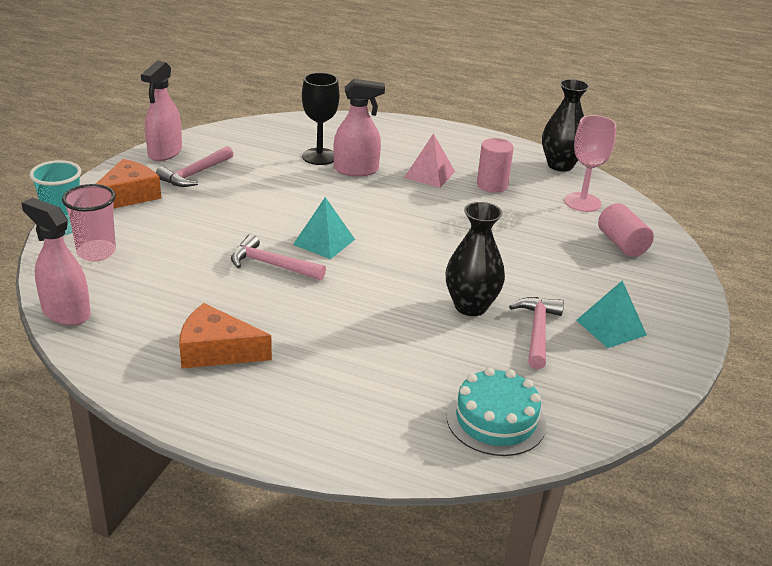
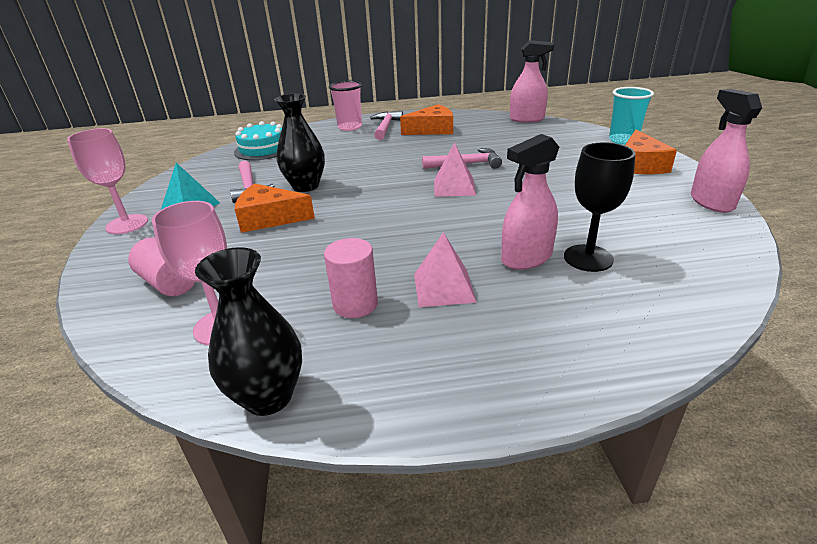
camera: 155 degrees right, 0 degrees up
pink cup [62,184,116,261] -> pink cup moved to [329,81,362,131]
pink hammer [156,146,233,187] -> pink hammer moved to [370,111,403,140]
turquoise pyramid [293,197,355,259] -> pink pyramid [434,143,476,197]
none -> pink goblet [67,128,148,234]
none -> orange cheese [235,184,315,233]

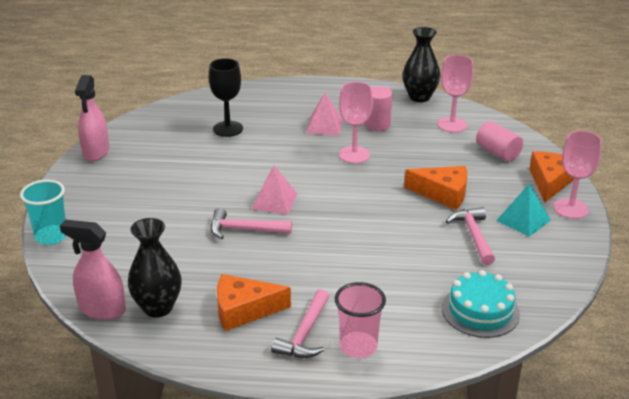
camera: 170 degrees left, 0 degrees up
black vase [274,93,325,192] -> black vase moved to [128,218,182,318]
pink spray bottle [501,134,559,270] -> none
orange cheese [625,130,677,174] -> orange cheese moved to [529,152,574,203]
none -> pink goblet [339,82,373,163]

